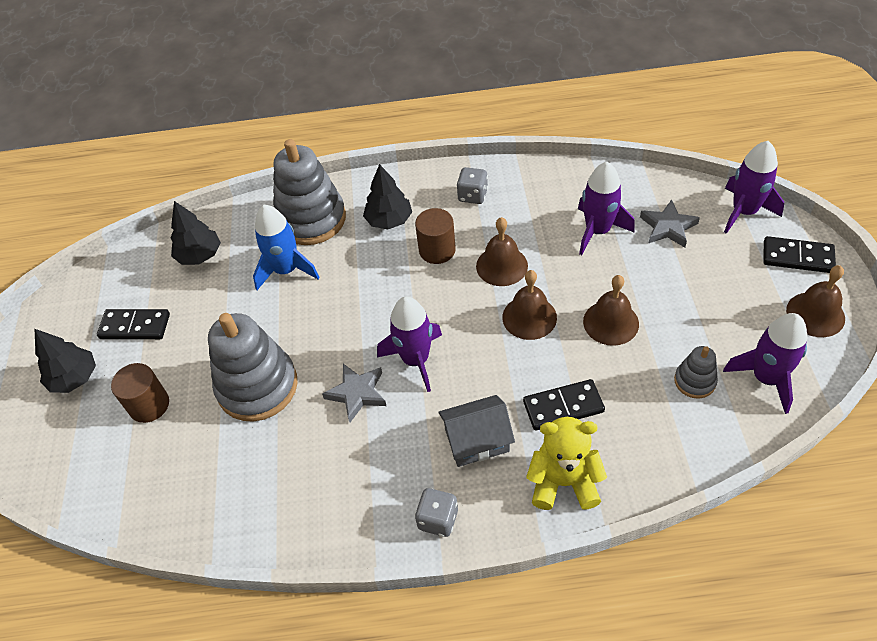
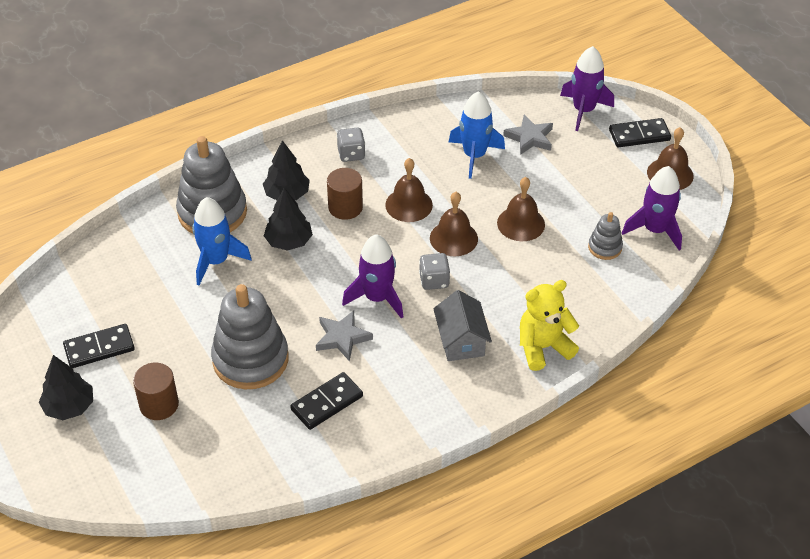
camera: 30 degrees left, 5 degrees down
black tree [170,201,221,265] -> black tree moved to [264,188,313,251]
grey dice [415,488,458,537] -> grey dice moved to [419,253,450,290]
grey house [438,395,515,467] -> grey house turned 60 degrees counterclockwise [433,290,492,361]
black domino [523,379,605,430] -> black domino moved to [290,372,363,430]
purple rocket [578,162,635,255] -> blue rocket [449,91,505,179]

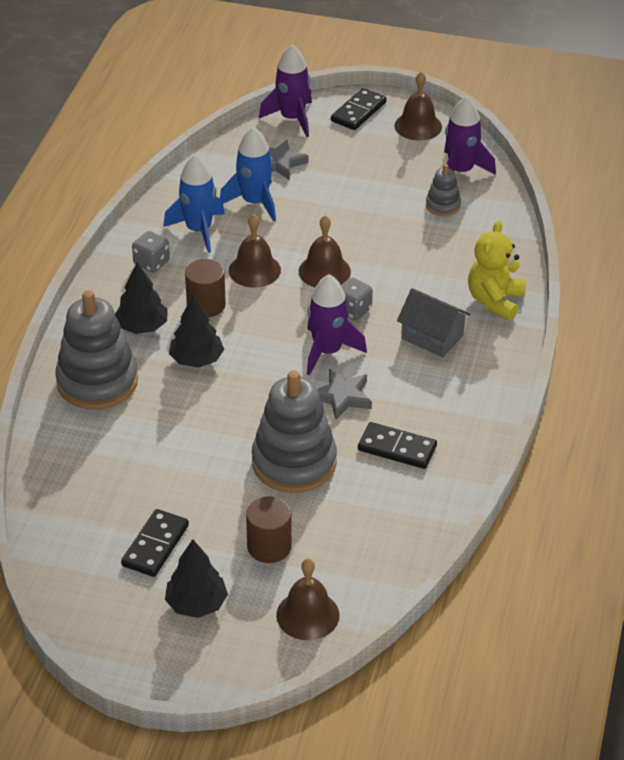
camera: 45 degrees left, 5 degrees down
blue rocket [192,197,252,285] -> blue rocket moved to [163,154,225,253]
black domino [290,372,363,430] -> black domino turned 75 degrees counterclockwise [358,422,437,469]
brown bell [497,177,545,241] -> brown bell moved to [276,559,340,640]

